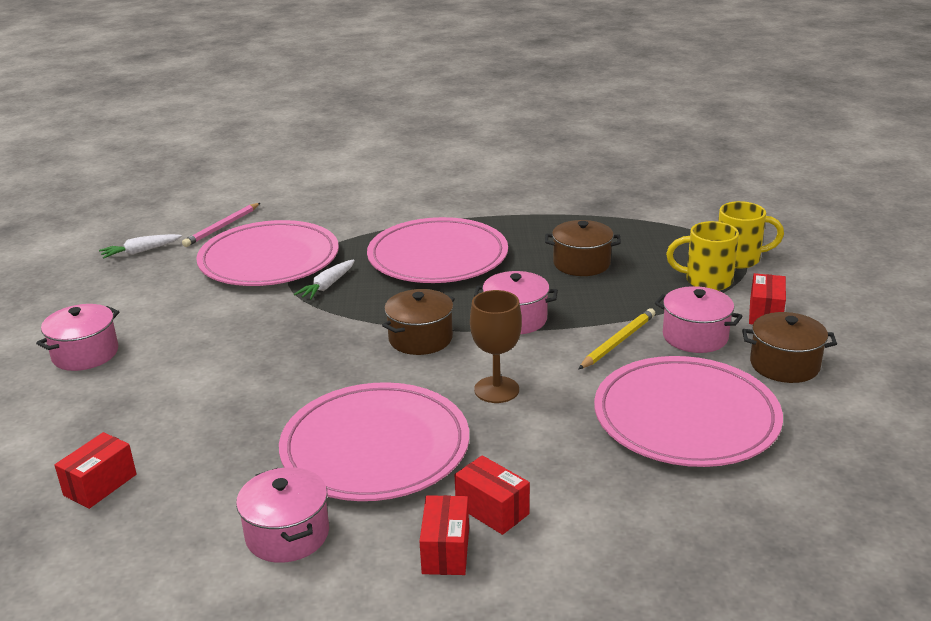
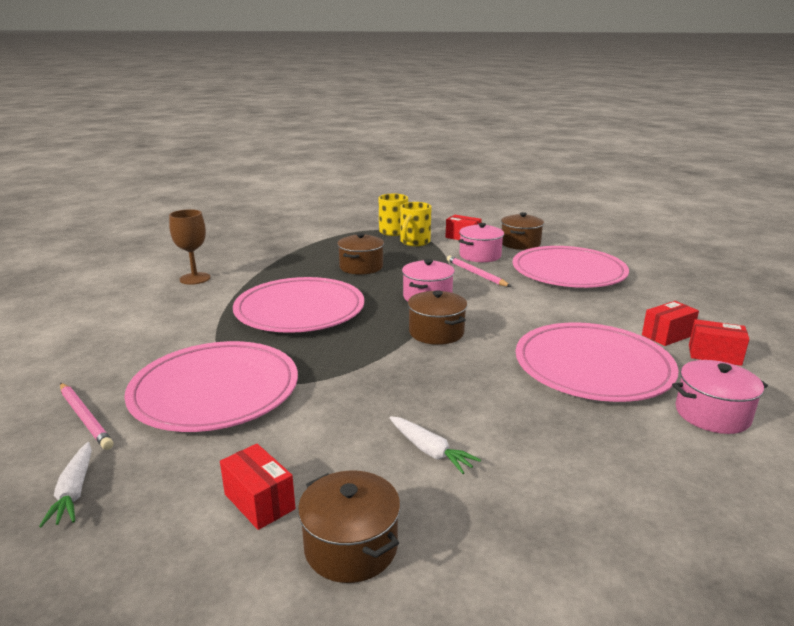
camera: 75 degrees left, 5 degrees down
pink pot [36,304,119,371] -> brown pot [298,471,400,583]
red box [54,432,137,509] -> red box moved to [220,444,296,530]
white carrot [294,260,355,300] -> white carrot moved to [389,416,481,474]
brown goblet [470,290,522,403] -> brown goblet moved to [169,209,211,285]
yellow pencil [578,308,655,369] -> pink pencil [447,255,511,287]

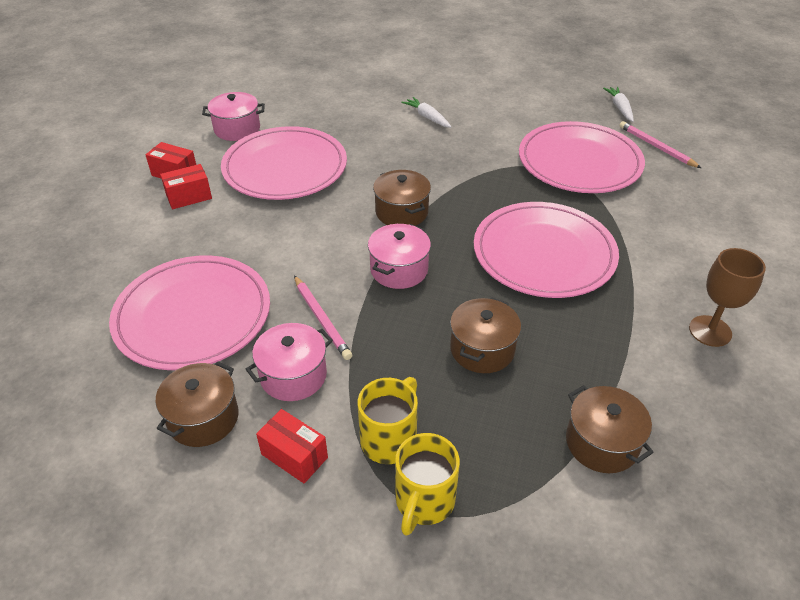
camera: 175 degrees left, 20 degrees up
red box [220,444,296,530] -> none
brown pot [298,471,400,583] -> brown pot moved to [566,385,654,473]

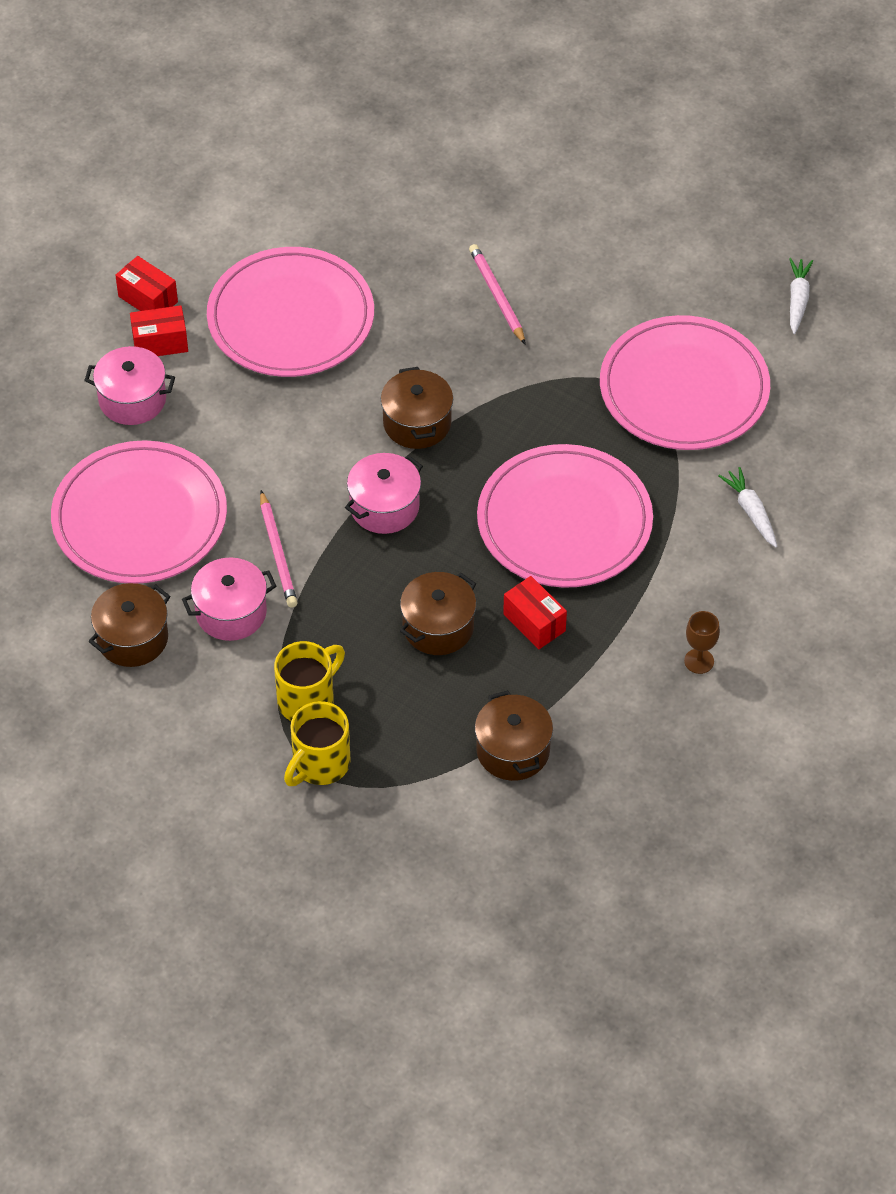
camera: 15 degrees right, 10 degrees up
pink pot [202,92,265,141] -> pink pot moved to [84,346,175,425]
red box [256,409,328,483] -> red box moved to [503,576,567,649]
white carrot [401,97,451,128] -> white carrot moved to [718,467,777,547]
pink pencil [619,121,701,168] -> pink pencil moved to [469,244,526,345]
brown goblet [689,248,766,347] -> brown goblet [684,611,720,674], size x0.64

